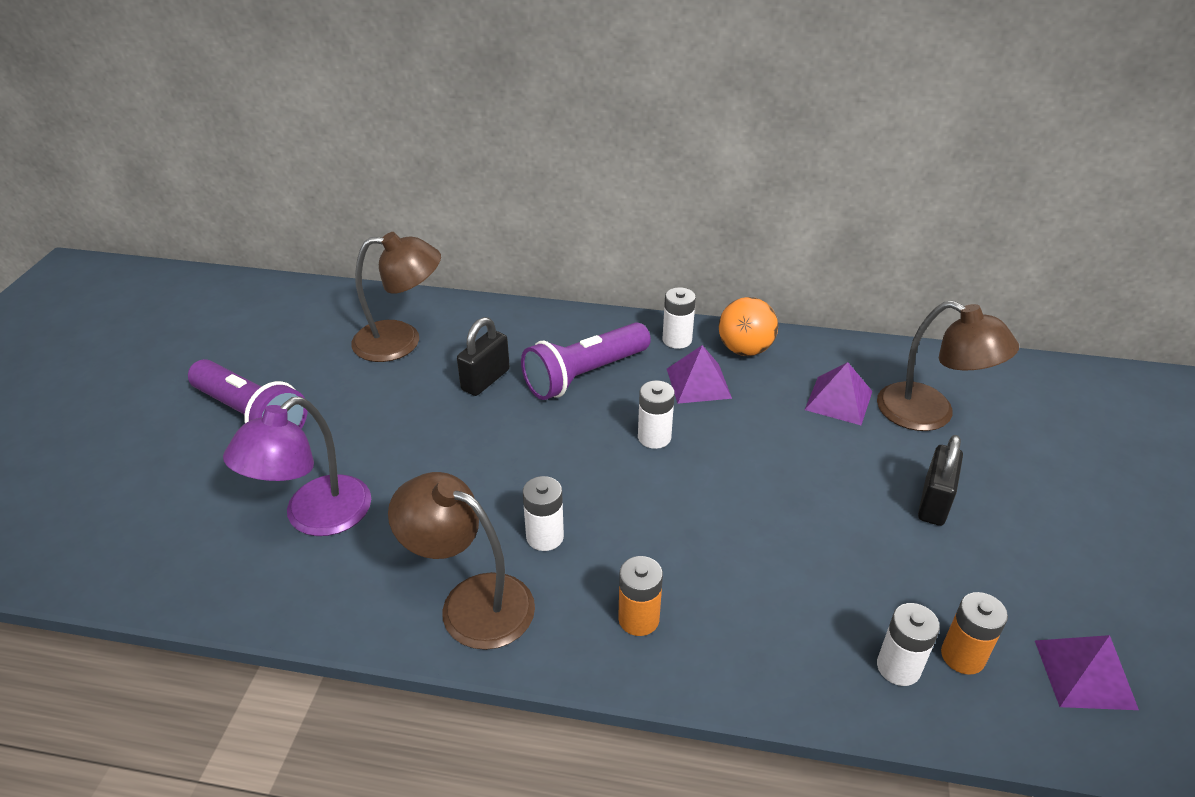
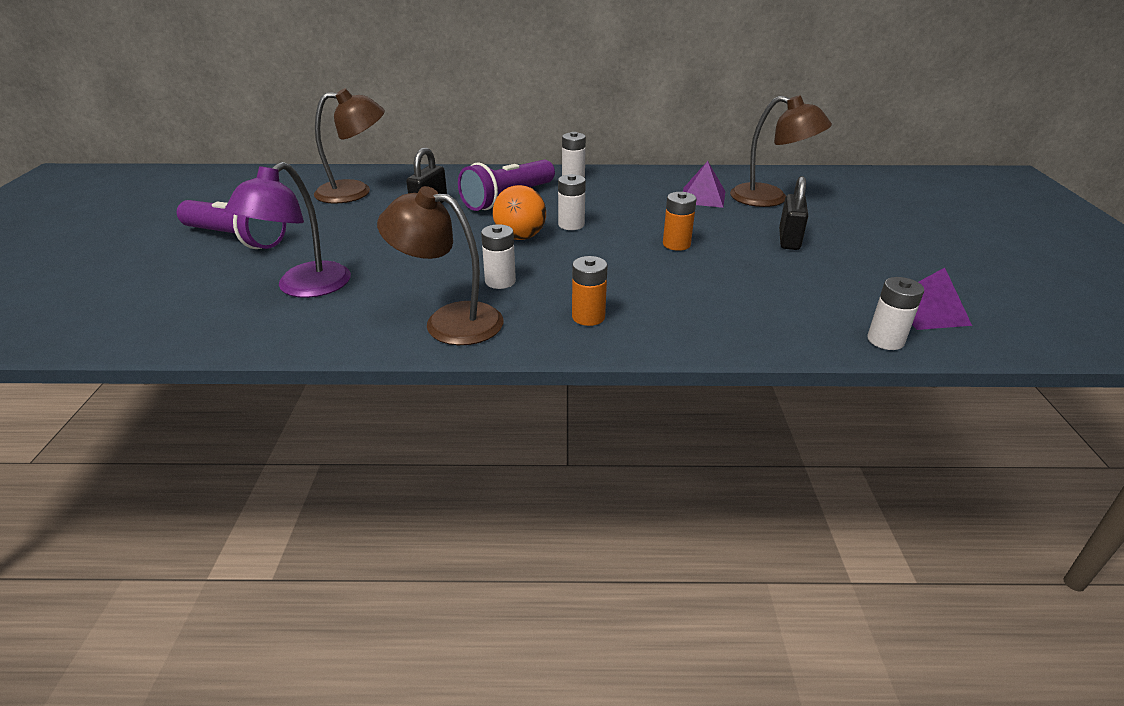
camera: 10 degrees left, 5 degrees down
purple pyramid [667,345,732,404] -> none
orange ball [719,297,778,356] -> orange ball moved to [493,185,546,240]
white battery [877,603,940,686] -> white battery moved to [867,277,924,350]
orange battery [941,592,1008,675] -> orange battery moved to [663,192,696,251]

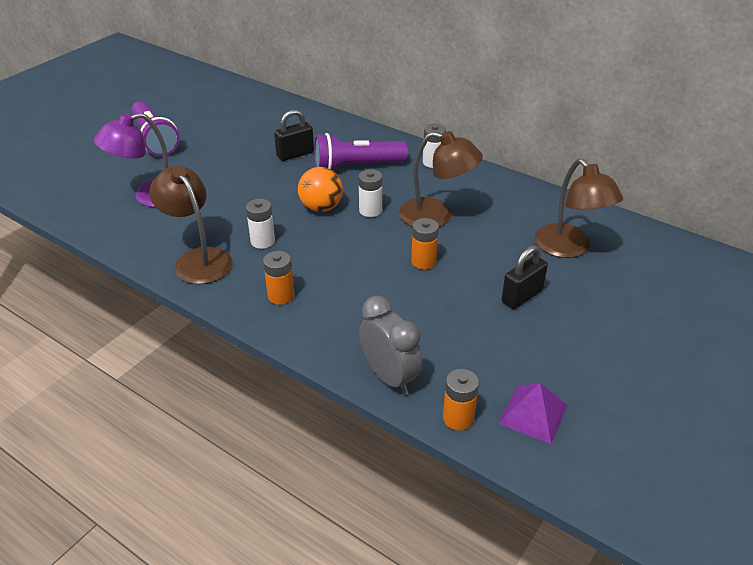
camera: 35 degrees right, 5 degrees up
brown lamp [314,88,385,204] -> brown lamp moved to [399,131,483,227]
purple pyramid [683,161,725,208] -> none
white battery [867,277,924,350] -> orange battery [443,369,479,431]
none -> grey clock [359,295,422,395]

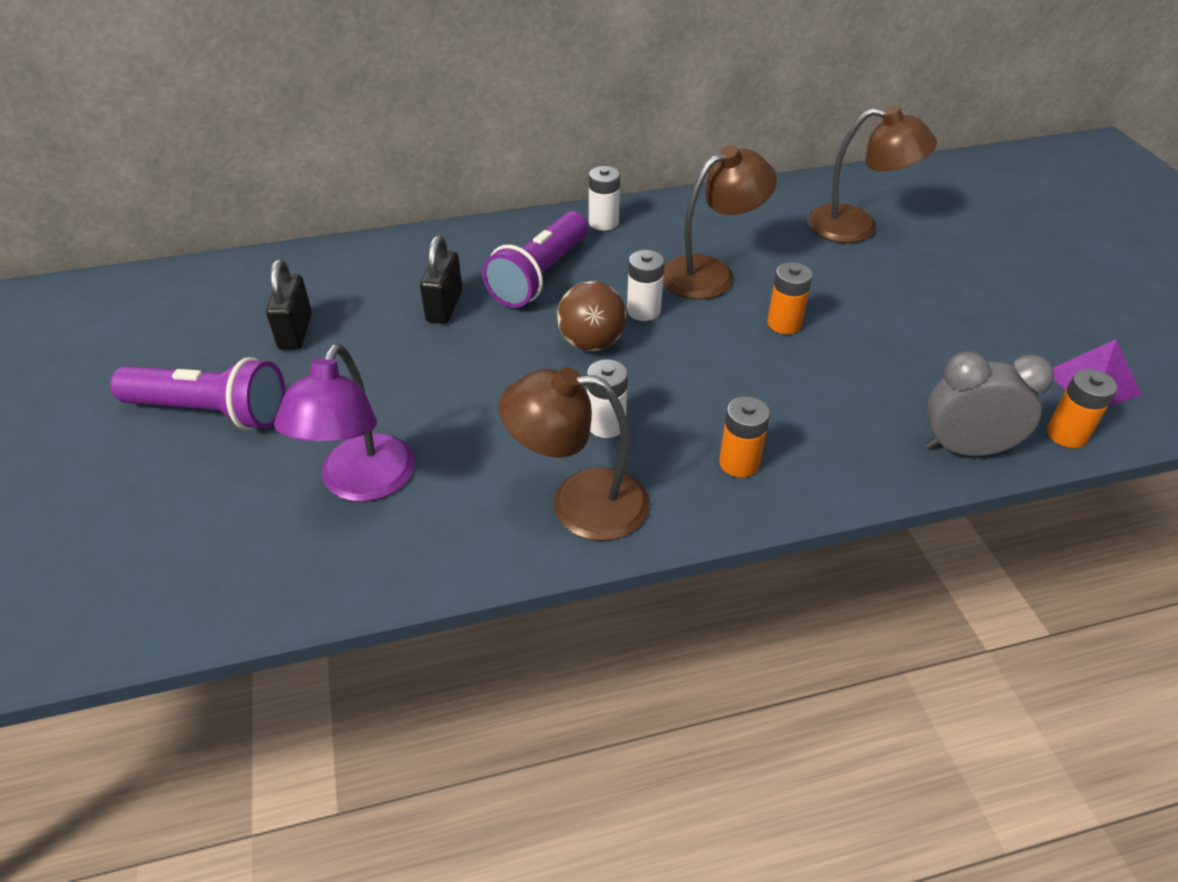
camera: 50 degrees left, 5 degrees up
orange ball [298,167,343,212] -> brown ball [557,281,627,352]
black padlock [501,245,548,309] -> black padlock moved to [266,259,312,350]

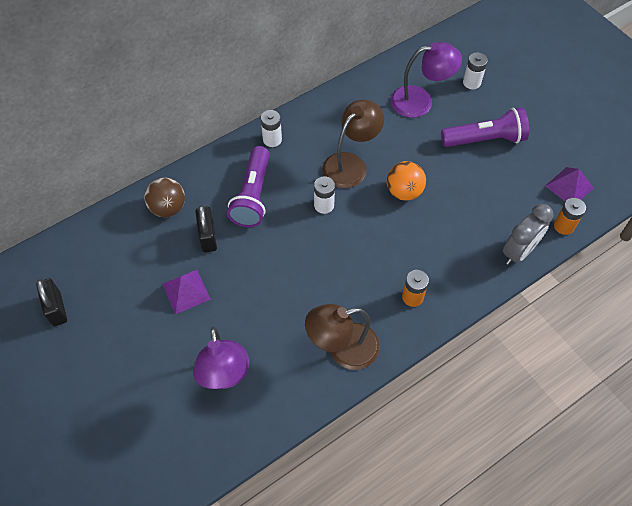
camera: 20 degrees left, 15 degrees up
purple flashlight [110,357,285,430] -> purple flashlight moved to [441,108,529,147]
black padlock [266,259,312,350] -> black padlock moved to [36,278,67,326]
brown ball [557,281,627,352] -> brown ball moved to [145,177,185,217]
white battery [587,359,628,438] -> white battery moved to [463,52,488,89]
orange battery [767,262,813,334] -> orange ball [387,161,426,201]
brown lamp [807,106,937,243] -> purple lamp [390,42,462,118]
grey clock [926,351,1054,456] -> grey clock turned 150 degrees clockwise [503,204,553,265]
none -> purple pyramid [162,270,211,314]

